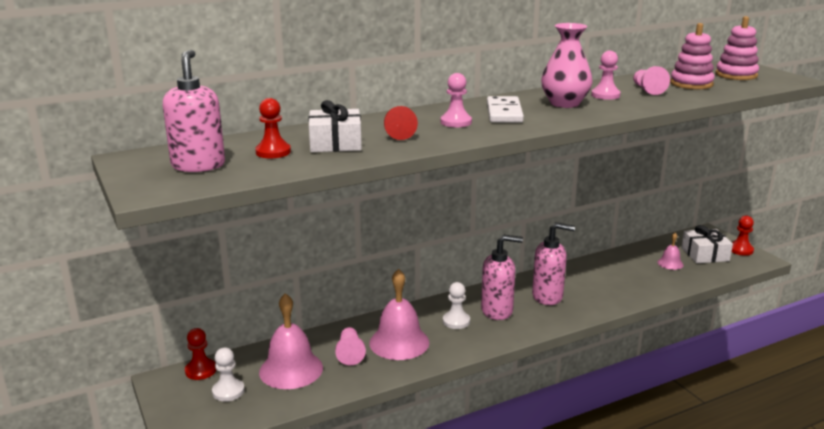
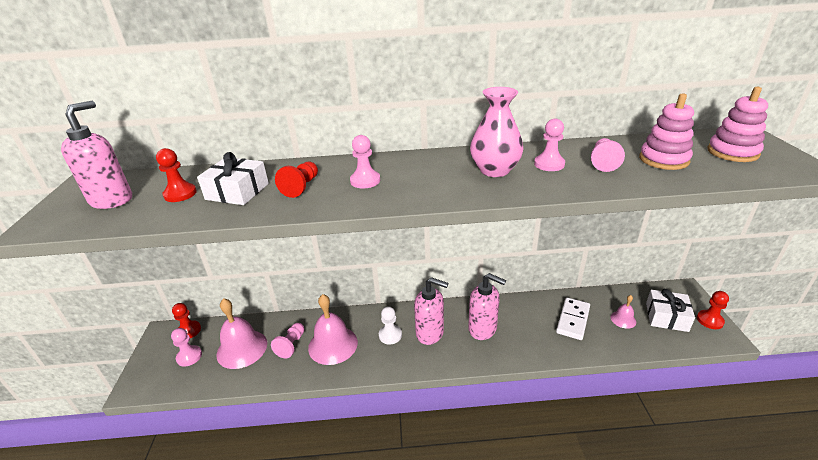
camera: 25 degrees right, 10 degrees up
white pawn [212,348,245,402] -> pink pawn [171,328,202,367]
white domino [487,96,524,123] -> white domino moved to [556,297,590,340]

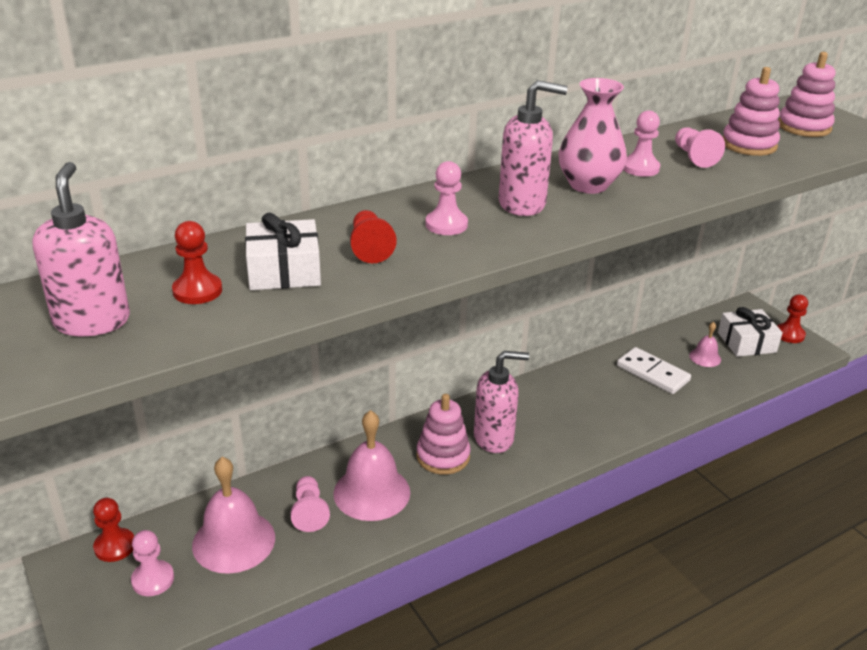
camera: 30 degrees left, 0 degrees up
white pawn [379,306,402,344] -> pink stacking toy [417,394,471,475]
pink soap dispenser [468,273,506,340] -> pink soap dispenser moved to [499,80,568,216]
white domino [556,297,590,340] -> white domino turned 45 degrees counterclockwise [617,347,691,394]

